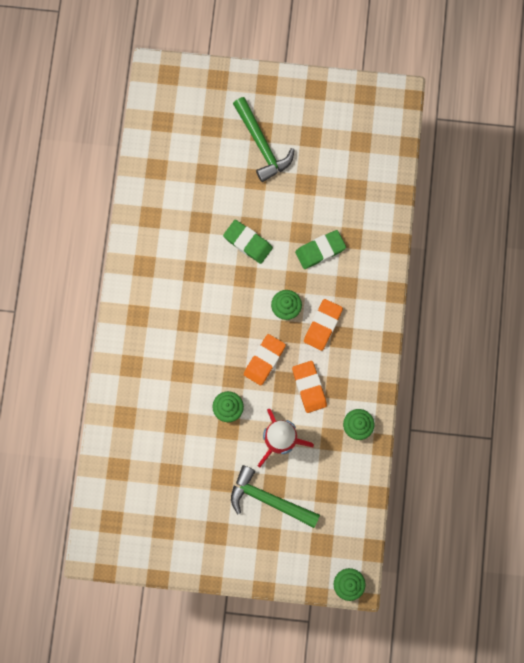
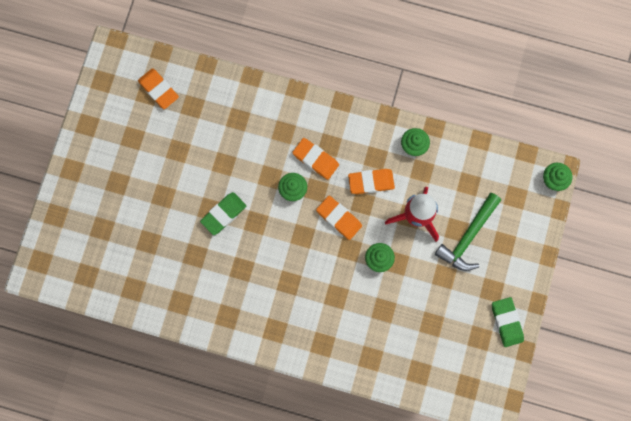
camera: 80 degrees left, 0 degrees up
green hammer [233,97,295,182] -> none
green eraser [295,230,346,269] -> green eraser moved to [492,297,524,347]
none -> orange eraser [138,68,179,109]

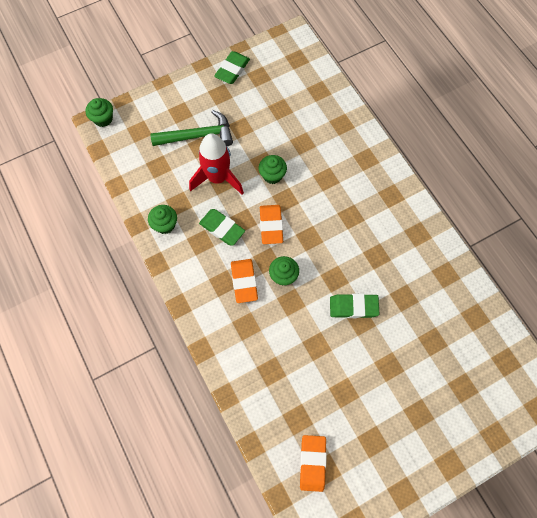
camera: 135 degrees left, 10 degrees down
orange eraser [348,169,395,194] -> green eraser [199,209,245,246]

